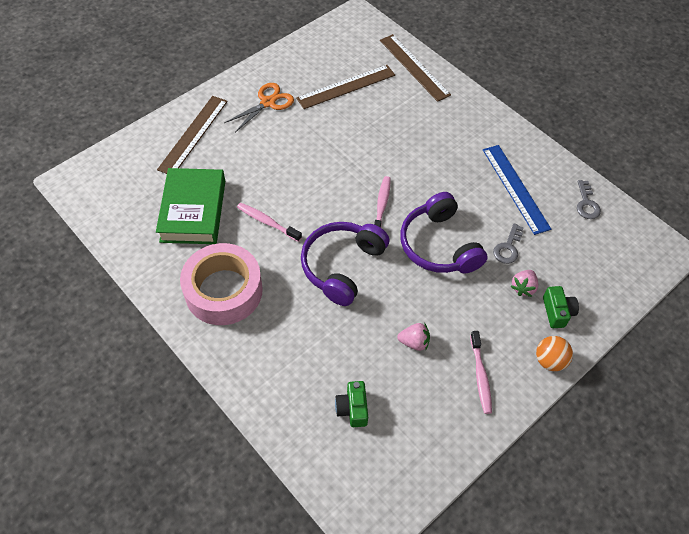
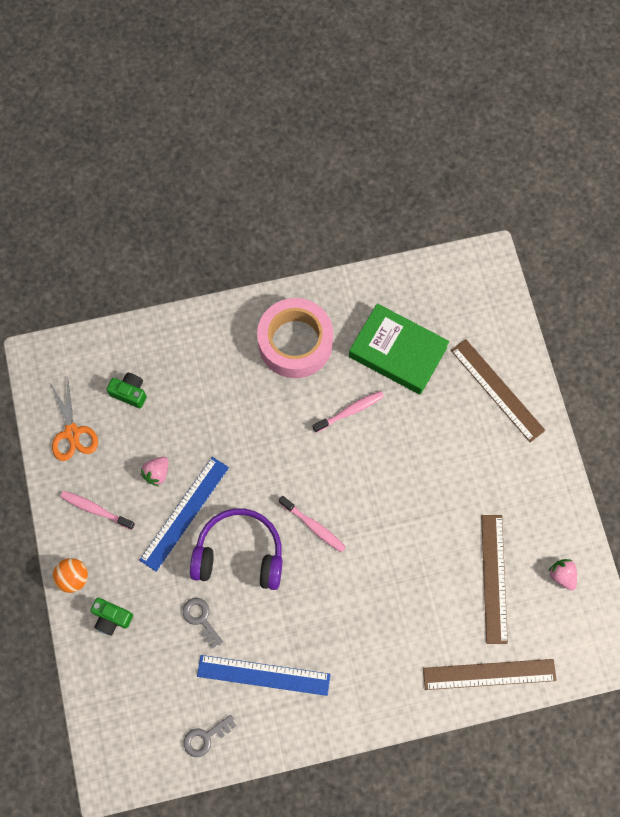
camera: 120 degrees right, 15 degrees up
orange scissors [224,83,294,132] -> orange scissors moved to [51,378,98,461]
purple headphones [301,222,389,306] -> none
pink strawberry [511,270,538,297] -> pink strawberry moved to [548,559,577,591]
grey key [577,180,601,219] -> grey key turned 60 degrees counterclockwise [184,715,236,757]
none -> blue ruler [140,457,229,571]

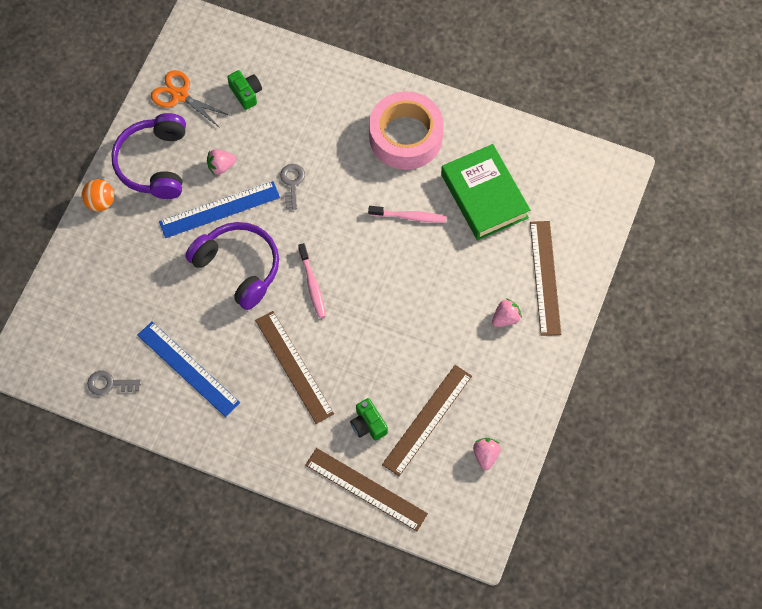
camera: 35 degrees right, 5 degrees down
orange scissors [51,378,98,461] -> orange scissors turned 105 degrees clockwise [151,70,231,128]
pink toothbrush [60,491,135,530] -> purple headphones [111,113,186,199]
green camera [90,598,133,636] -> green camera moved to [350,398,388,441]
grey key [183,598,223,648] -> grey key moved to [280,164,305,210]
none -> brown ruler [255,311,334,424]
none -> pink strawberry [492,298,522,327]

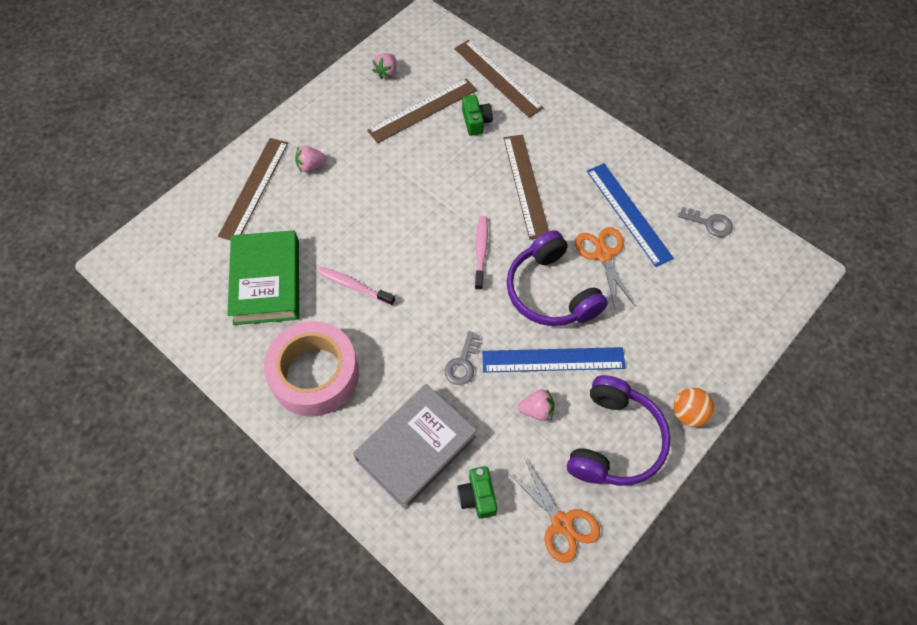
camera: 160 degrees left, 5 degrees down
none -> grey book [353,384,477,509]
none -> orange scissors [575,227,635,310]

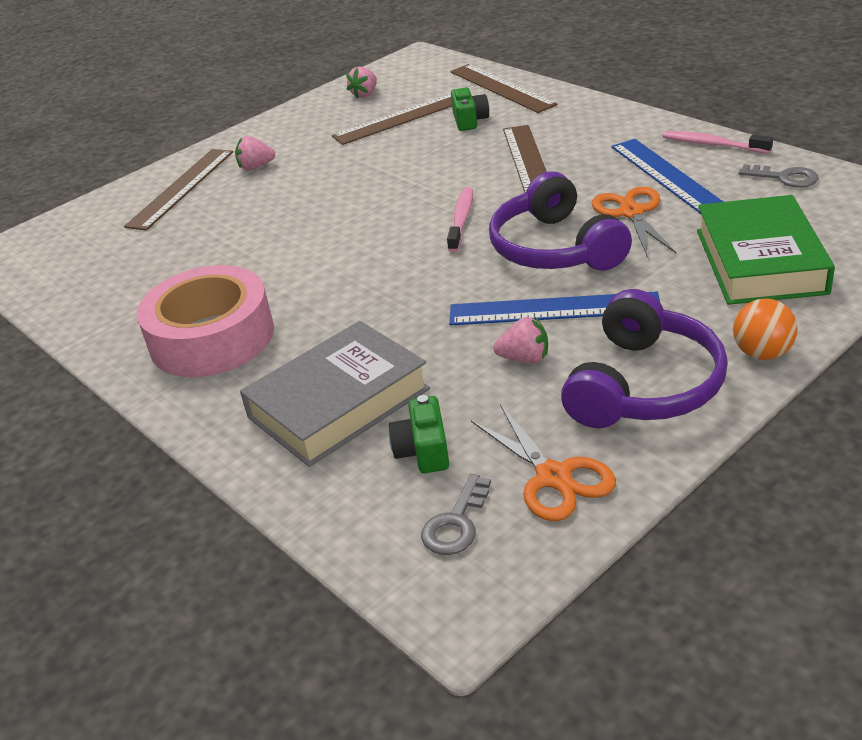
camera: 10 degrees right, 25 degrees down
green book [227,230,299,325] -> green book moved to [697,195,835,305]
pink toothbrush [317,266,395,306] -> pink toothbrush moved to [663,131,773,154]
grey key [445,331,480,385] -> grey key moved to [421,474,491,555]

